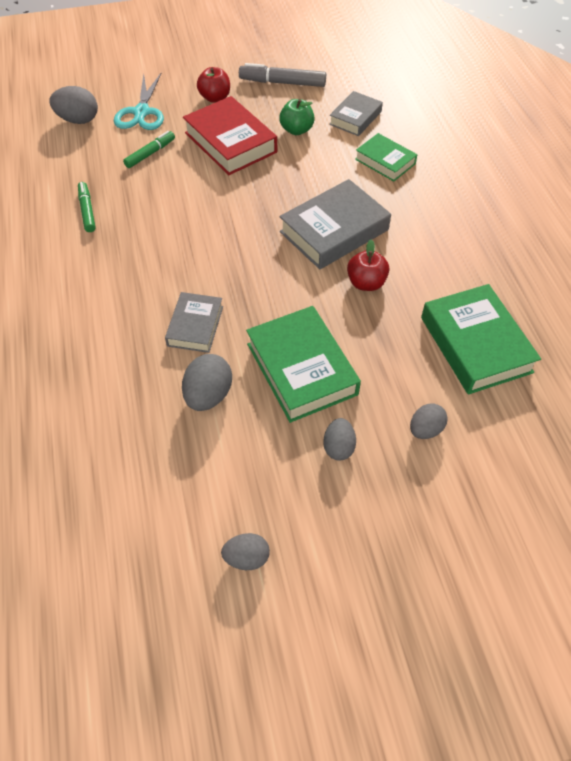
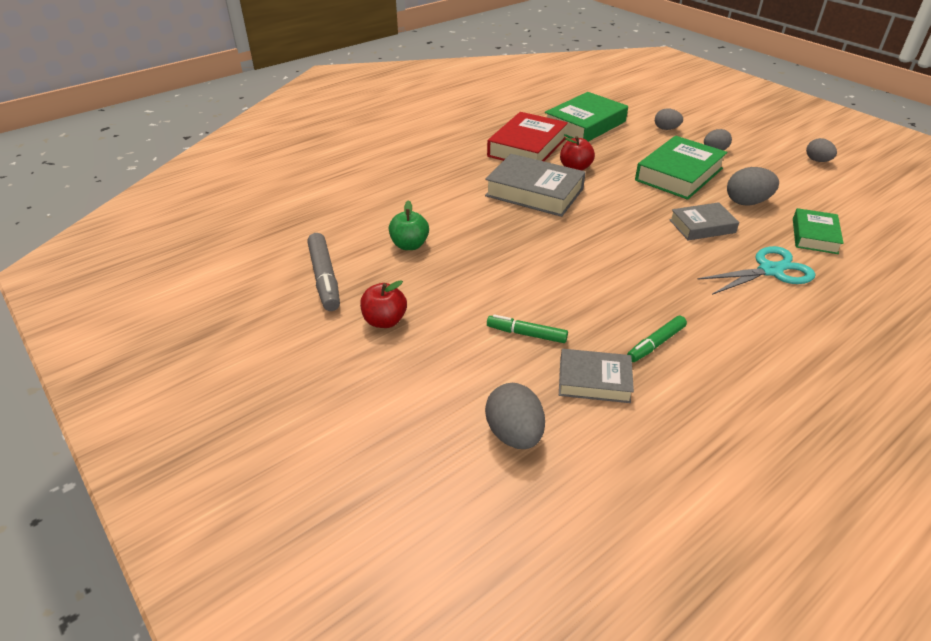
camera: 115 degrees left, 15 degrees down
turquoise scissors [114,73,164,130] -> turquoise scissors moved to [697,246,816,295]
red book [183,96,277,175] -> red book moved to [487,112,568,161]
grey book [329,91,383,136] -> grey book moved to [559,349,634,403]
green book [355,133,417,182] -> green book moved to [793,208,844,254]

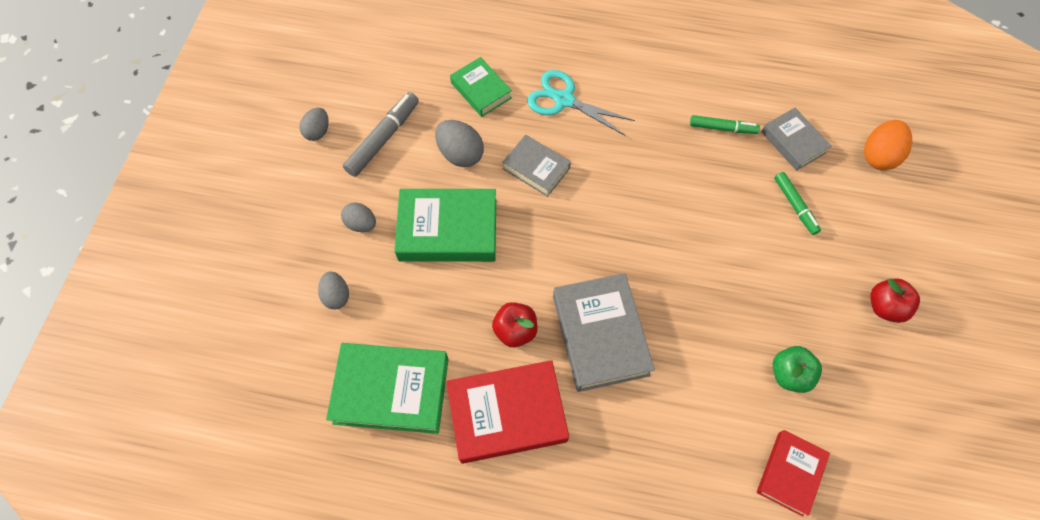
camera: 130 degrees left, 25 degrees up
grey marker [307,233,340,311] -> grey marker moved to [343,92,419,177]
grey egg [485,383,545,449] -> orange egg [864,120,912,170]
green book [793,208,844,254] -> green book turned 75 degrees clockwise [450,57,512,117]
none -> red book [757,430,830,517]

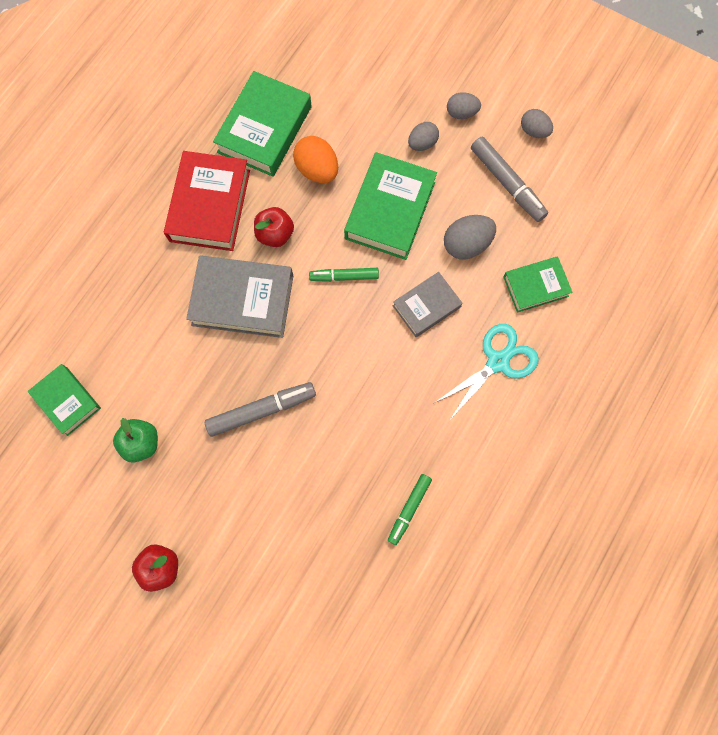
camera: 110 degrees right, 10 degrees up
grey egg [318,271,349,309] -> grey egg moved to [447,92,481,119]
red book [757,430,830,517] -> green book [27,364,101,436]
grey book [761,108,831,171] -> none
green marker [774,172,821,235] -> green marker moved to [309,268,379,282]
orange egg [864,120,912,170] -> orange egg moved to [293,136,338,183]
none -> grey marker [205,382,316,437]

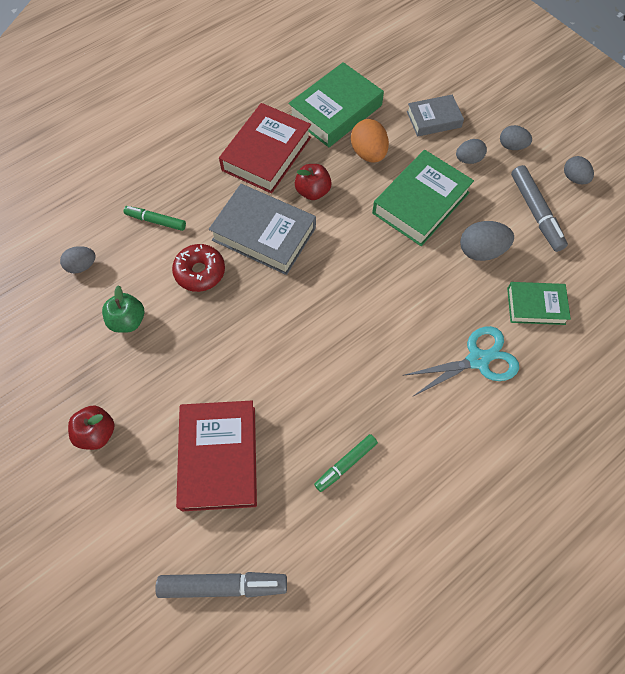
camera: 20 degrees right, 10 degrees down
green book [27,364,101,436] -> grey egg [60,246,96,274]
grey marker [205,382,316,437] -> grey marker moved to [155,572,287,598]
green marker [309,268,379,282] -> green marker moved to [124,206,186,231]
grey book [393,272,462,337] -> grey book moved to [407,95,464,137]
none -> red donut [172,244,225,292]
none -> red book [176,401,257,511]

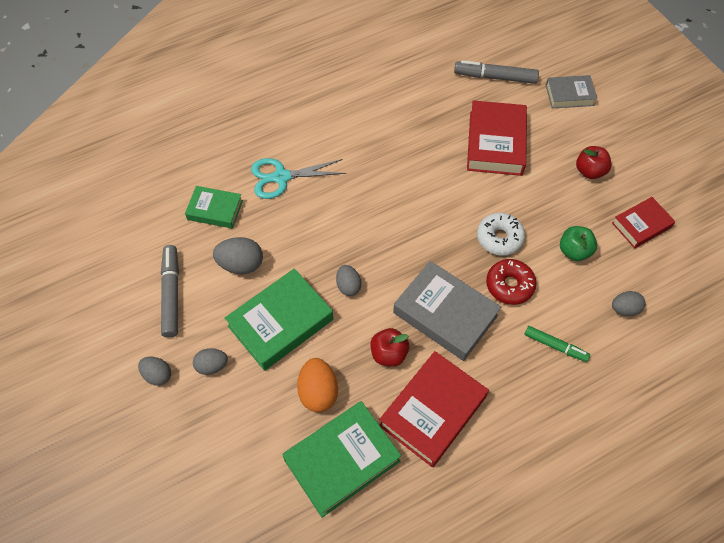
camera: 170 degrees left, 5 degrees down
green marker [314,434,378,492] -> none
grey book [407,95,464,137] -> grey book moved to [546,75,597,108]
grey egg [564,156,594,184] -> grey egg moved to [336,265,362,296]
none -> white donut [477,213,525,256]
none -> red book [612,197,676,248]

